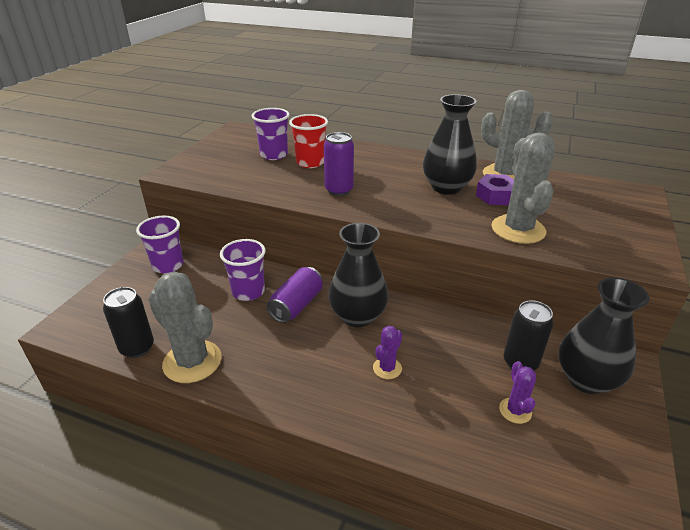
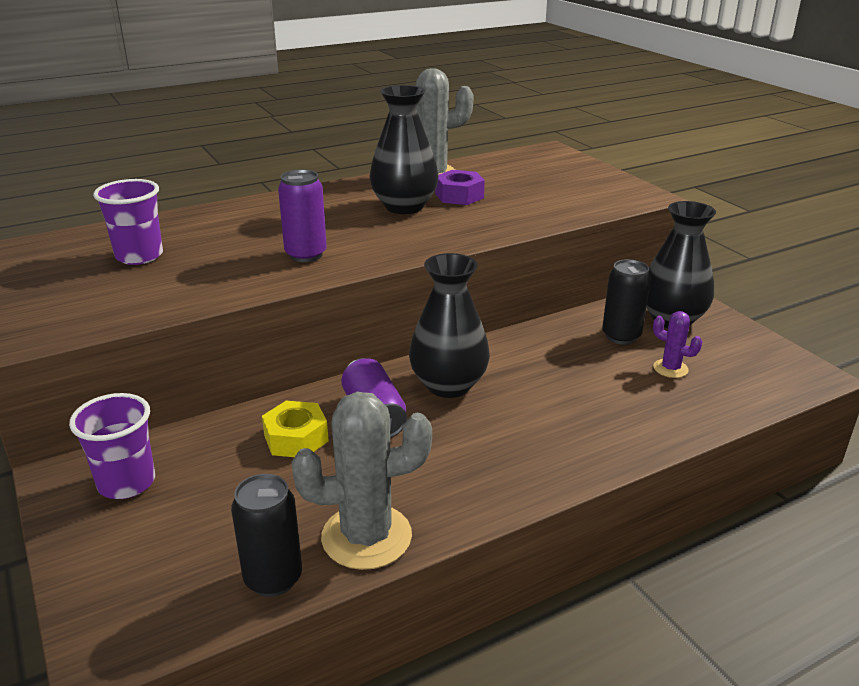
camera: 50 degrees left, 5 degrees down
purple cup [220,239,266,301] -> yellow nut [262,401,329,457]
red cup [289,114,328,168] -> none
purple cactus [373,326,402,379] -> none
grey cactus [492,132,555,244] -> none

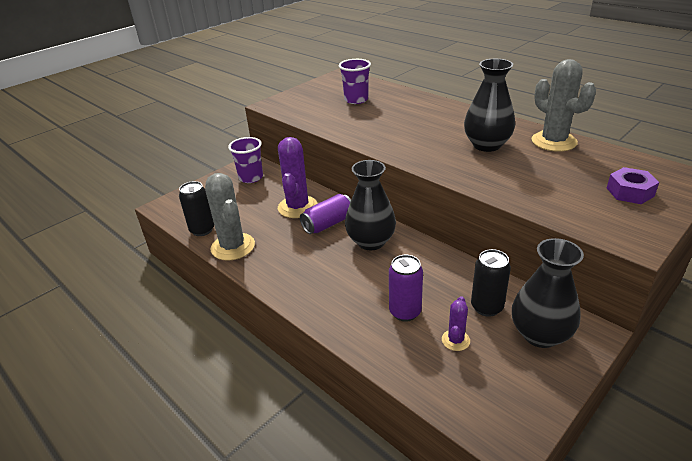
camera: 75 degrees right, 5 degrees up
yellow nut [262,401,329,457] -> purple cactus [278,137,318,218]
purple can [278,169,327,262] -> purple can moved to [389,255,423,322]
purple nut [435,170,485,205] -> purple nut moved to [607,167,659,204]

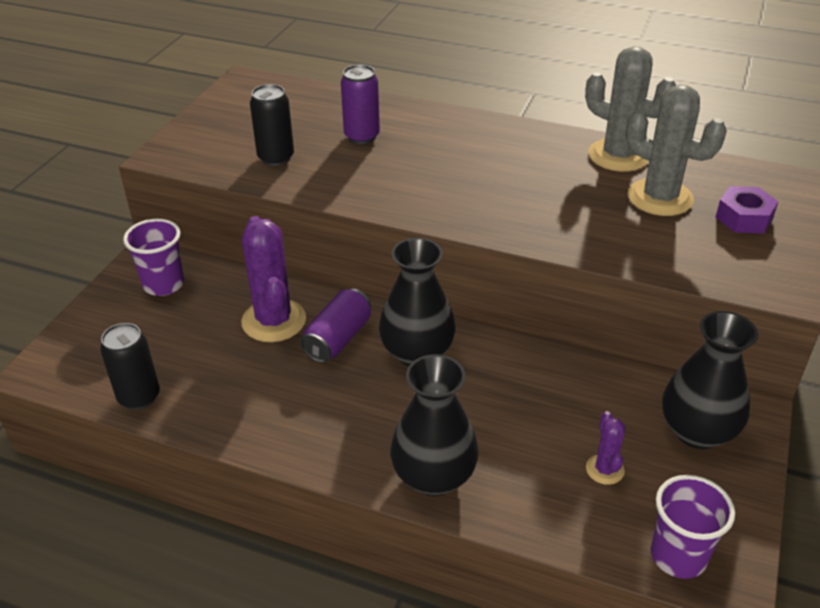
camera: 25 degrees left, 5 degrees up
grey cactus [205,173,255,261] -> grey cactus moved to [626,84,727,216]
purple cup [339,59,371,104] -> purple cup moved to [651,475,735,579]
purple can [389,255,423,322] -> purple can moved to [341,65,380,144]
black vase [464,59,515,152] -> black vase moved to [390,354,479,496]
black can [471,249,511,317] -> black can moved to [250,84,294,166]

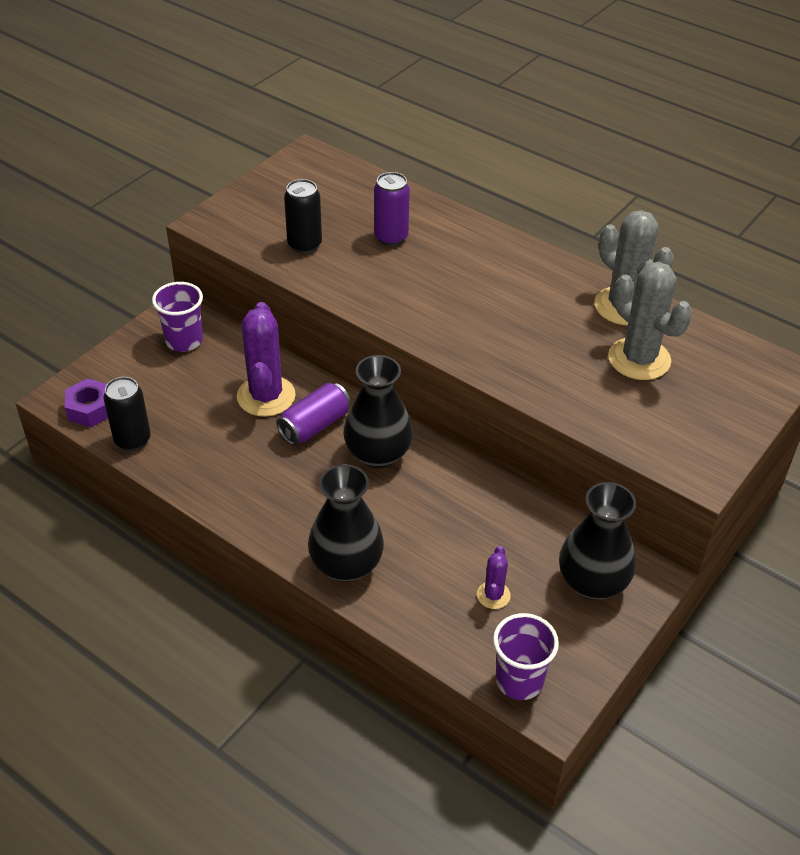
camera: 15 degrees right, 5 degrees up
purple nut [715,186,779,234] -> purple nut moved to [65,378,108,427]

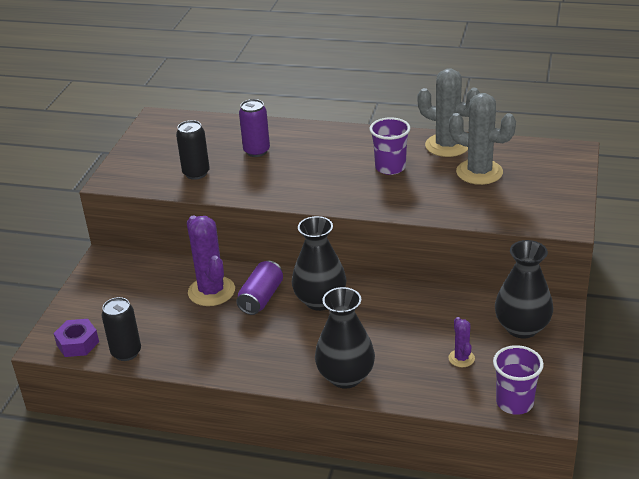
camera: 20 degrees left, 10 degrees down
purple cup [152,282,203,352] -> purple cup moved to [370,117,410,175]

